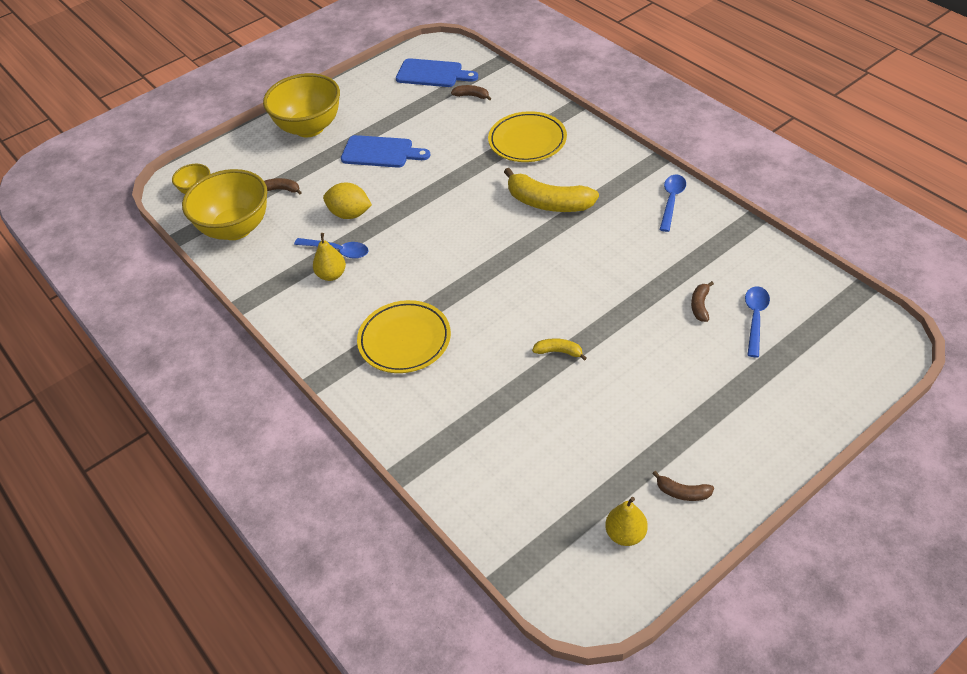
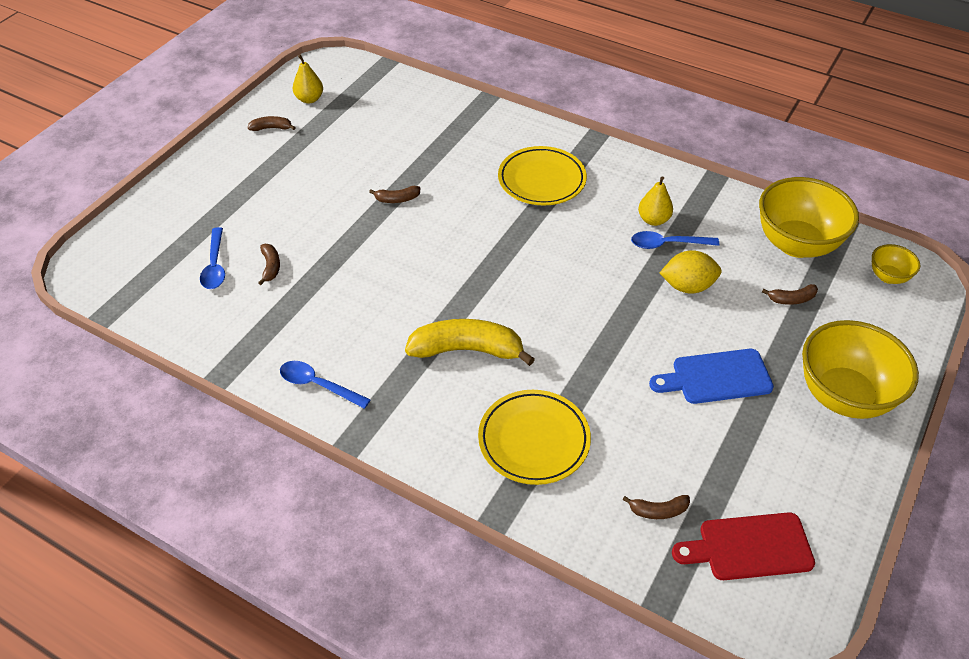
camera: 155 degrees right, 0 degrees up
blue cutting board [396,58,478,87] -> red cutting board [672,512,815,580]
yellow banana [532,338,587,361] -> brown banana [369,186,420,203]
blue spoon [660,175,686,232] -> blue spoon turned 120 degrees clockwise [280,361,371,409]

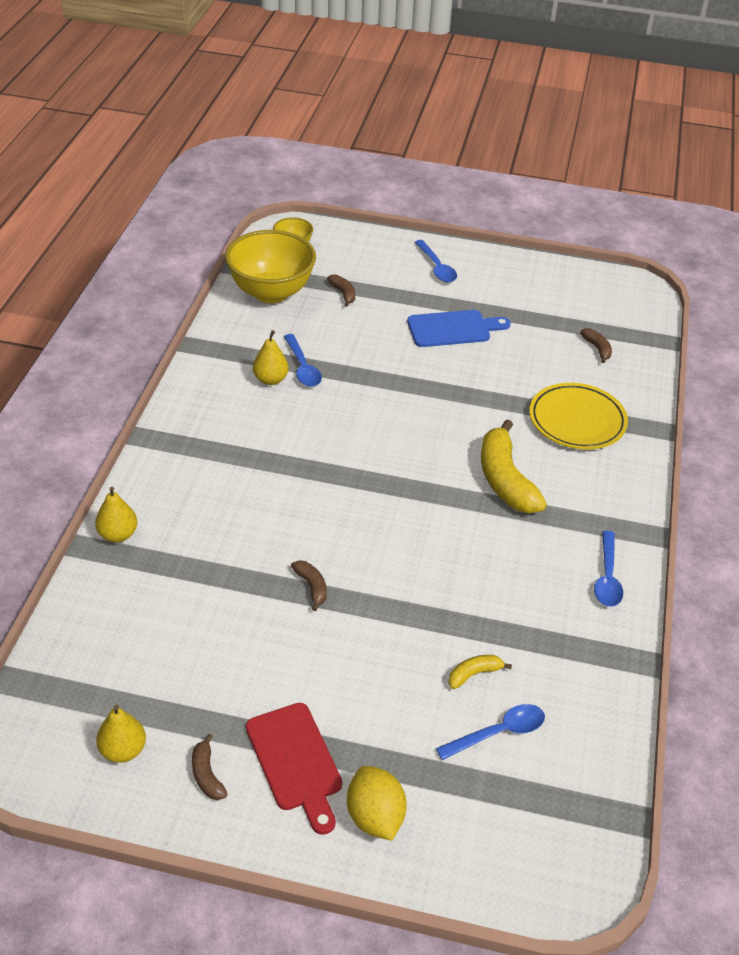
camera: 110 degrees left, 5 degrees down
brown banana [258,244,280,285] -> yellow banana [449,655,512,689]
yellow plate [498,146,587,205] -> none
blue cutting board [649,349,774,404] -> blue cutting board turned 75 degrees counterclockwise [407,310,511,347]
yellow lemon [660,250,722,294] -> yellow lemon moved to [347,766,407,841]
red cutting board [672,512,815,580] -> red cutting board moved to [246,703,342,835]
yellow bowl [802,320,919,419] -> blue spoon [415,240,457,283]
none -> yellow pear [95,487,138,543]

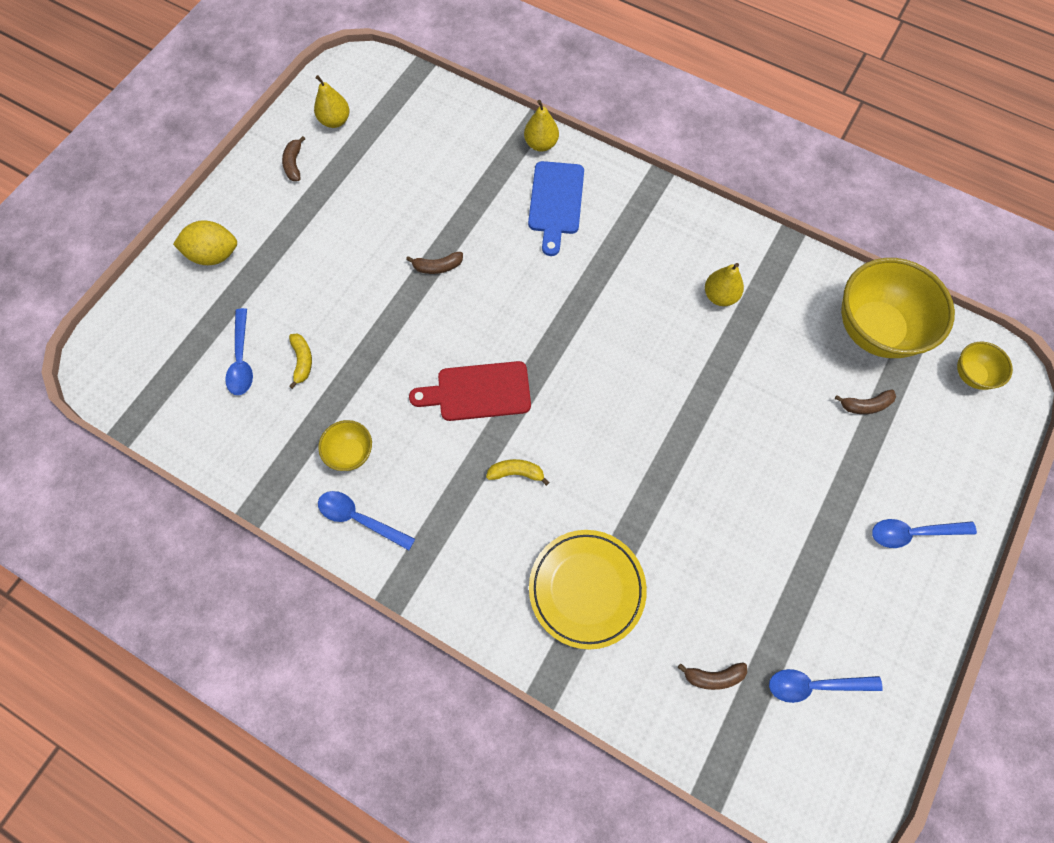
camera: 110 degrees right, 25 degrees up
brown banana [192,734,227,800] -> brown banana turned 90 degrees counterclockwise [282,136,305,181]
red cutting board [246,703,342,835] -> red cutting board moved to [409,361,531,421]
blue spoon [284,334,322,387] -> blue spoon moved to [769,669,883,703]
blue cutting board [407,310,511,347] -> blue cutting board moved to [528,161,584,256]
yellow banana [481,419,547,513] -> yellow banana [486,459,550,486], size x0.46
none -> yellow bowl [318,420,372,471]

